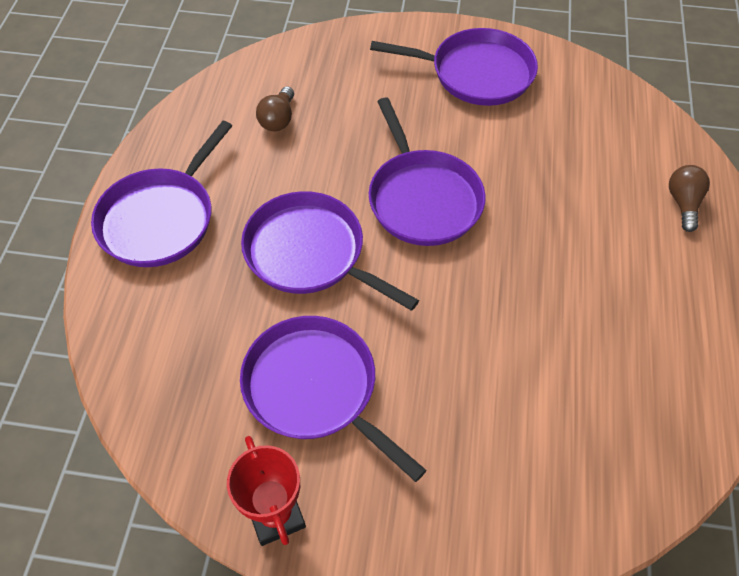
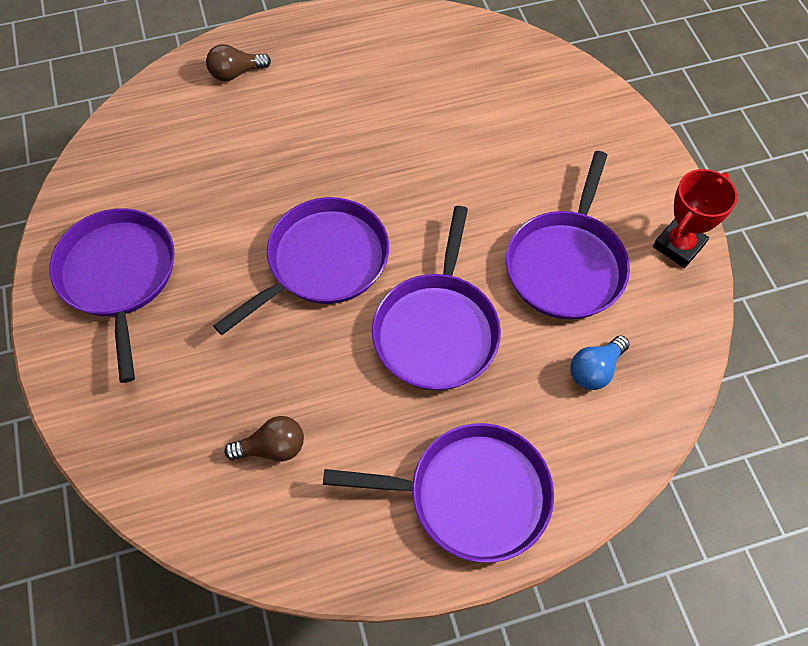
camera: 115 degrees left, 5 degrees up
none -> blue light bulb [570,335,630,390]

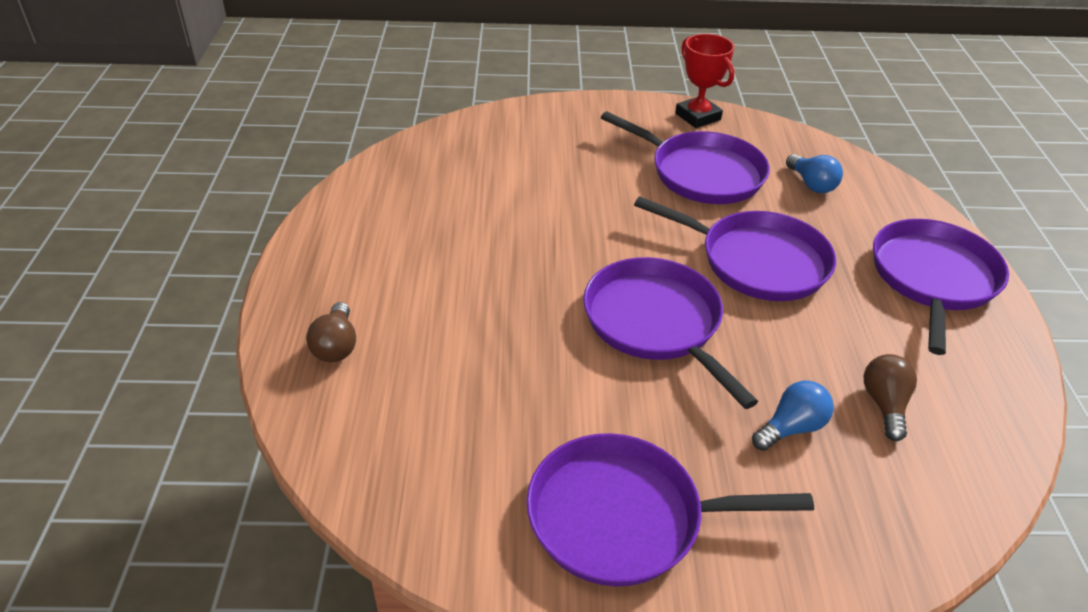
camera: 75 degrees left, 20 degrees down
none -> blue light bulb [752,381,834,451]

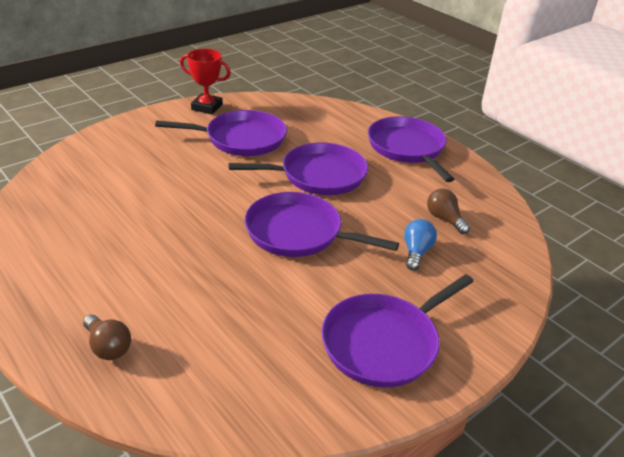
camera: 40 degrees left, 5 degrees down
blue light bulb [786,154,843,193] -> none

